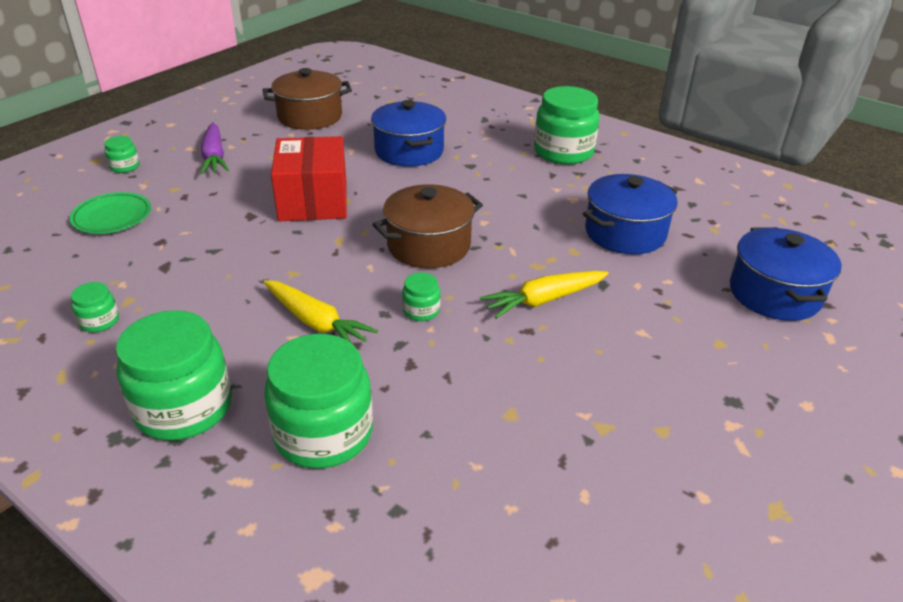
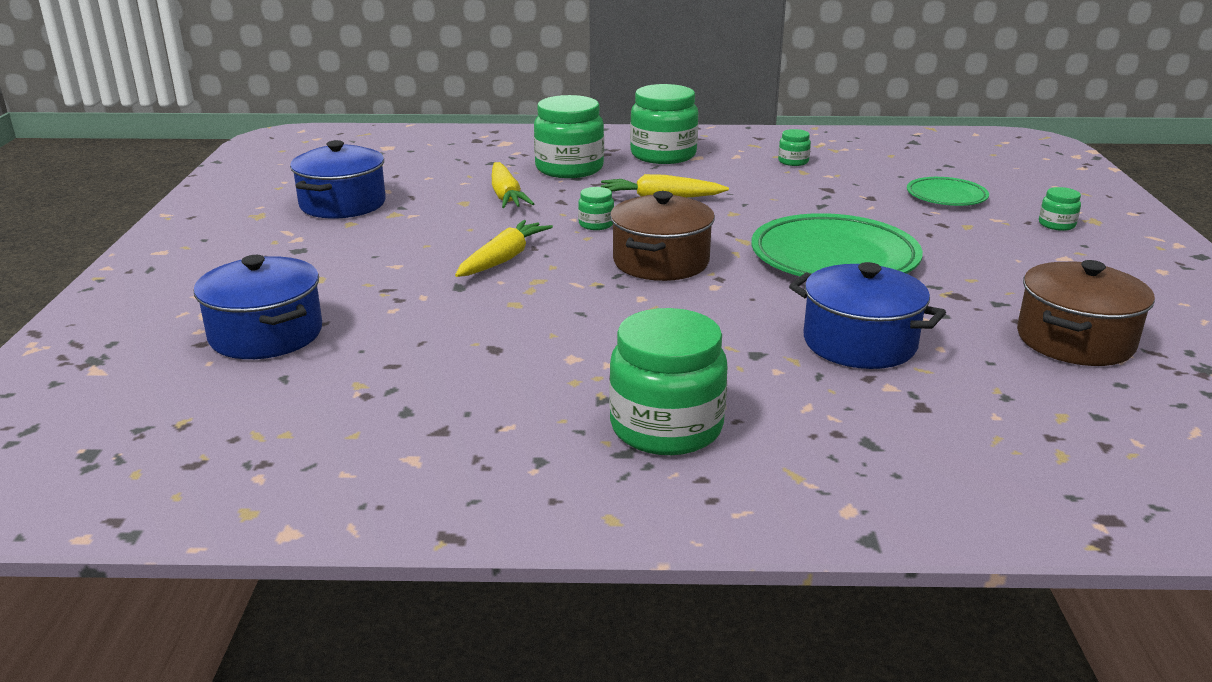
camera: 145 degrees right, 10 degrees down
purple carrot [200,122,229,174] -> none
red box [271,136,347,221] -> green plate [751,213,923,276]
blue pot [583,174,677,255] -> blue pot moved to [290,140,386,219]
none -> yellow carrot [492,162,534,208]

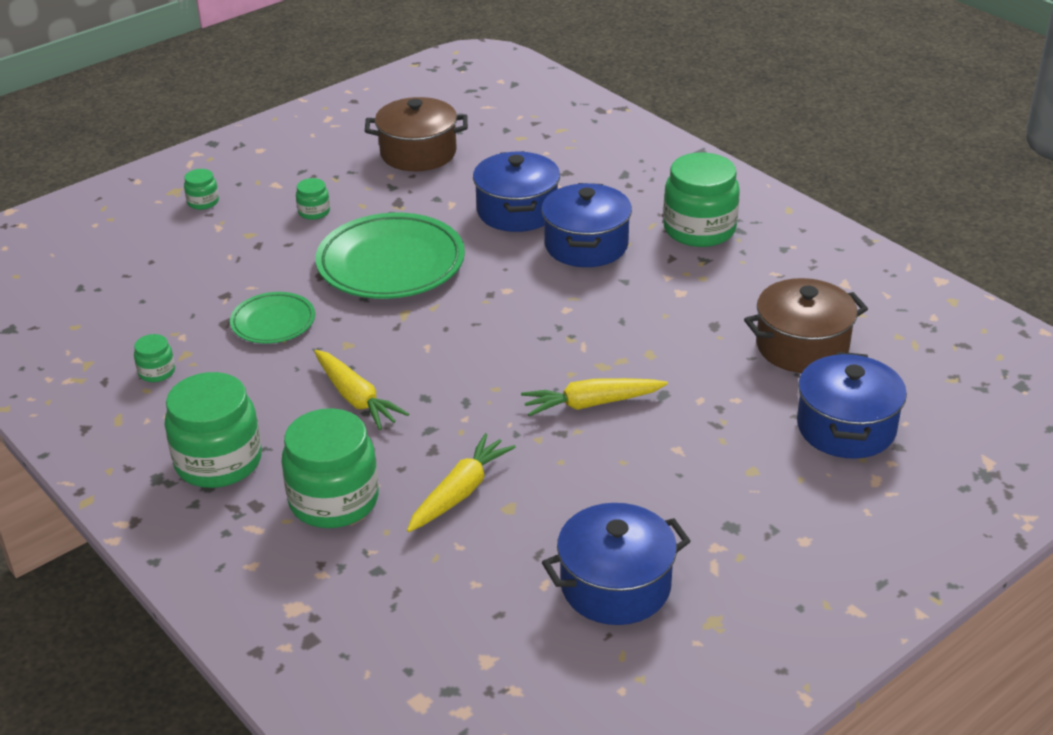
camera: 130 degrees left, 10 degrees up
green jar [578,187,614,230] -> green jar moved to [296,178,330,220]
brown pot [610,191,715,281] -> brown pot moved to [744,278,868,373]
green plate [907,177,989,206] -> green plate moved to [230,292,315,344]
none -> blue pot [542,183,632,267]

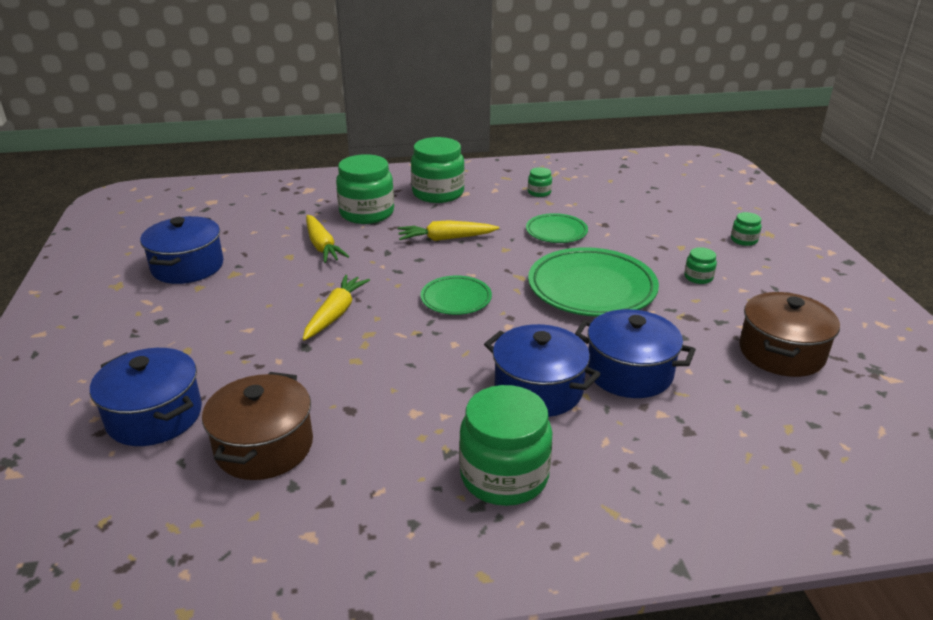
camera: 120 degrees right, 5 degrees down
none -> green plate [421,276,492,315]

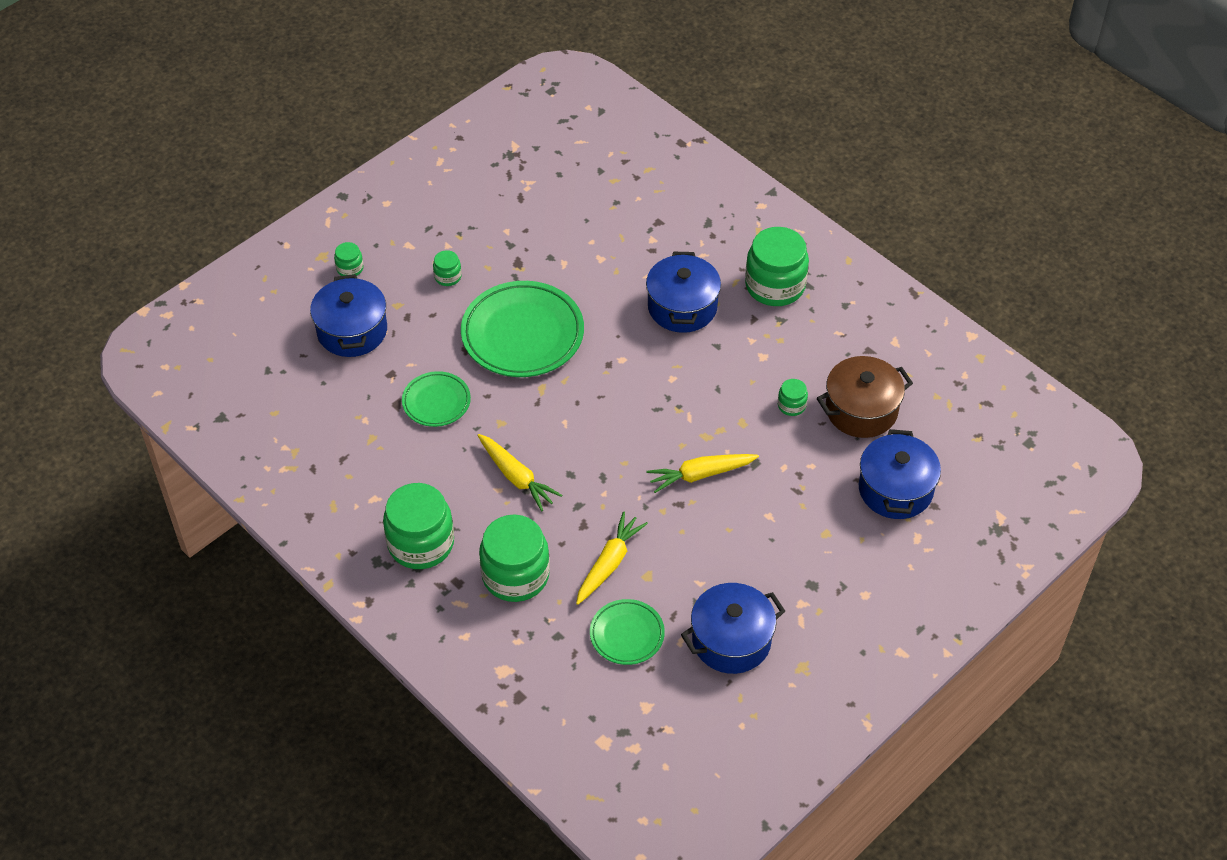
camera: 125 degrees left, 20 degrees up
green plate [421,276,492,315] -> green plate moved to [590,599,665,665]
green jar [528,167,552,197] -> green jar moved to [778,379,808,416]
blue pot [575,309,696,398] -> blue pot moved to [310,274,387,357]
brown pot [739,292,840,377] -> none

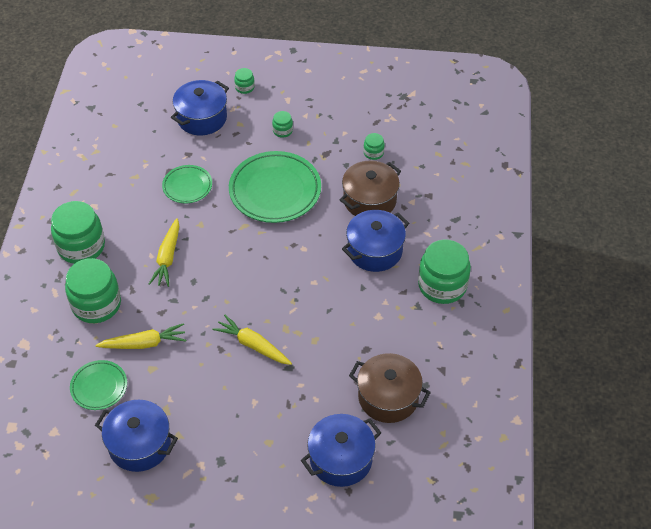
camera: 50 degrees right, 0 degrees up
green jar [778,379,808,416] -> green jar moved to [363,133,385,160]
none -> brown pot [340,160,401,216]

